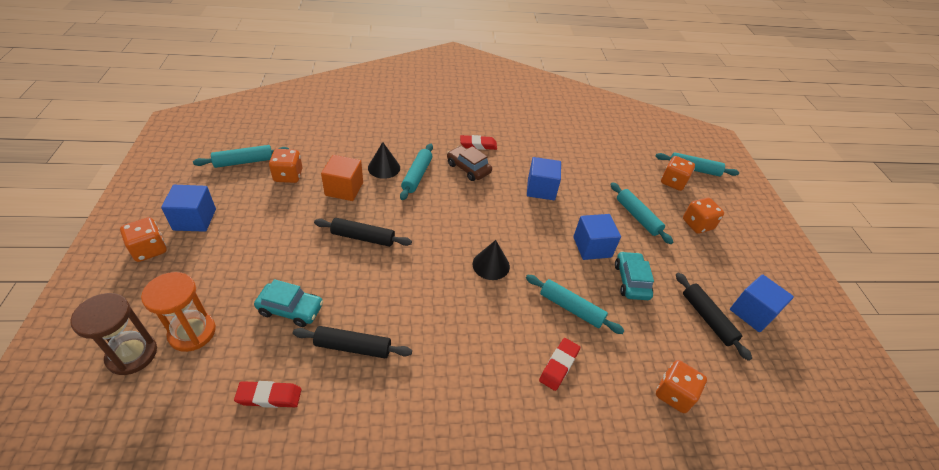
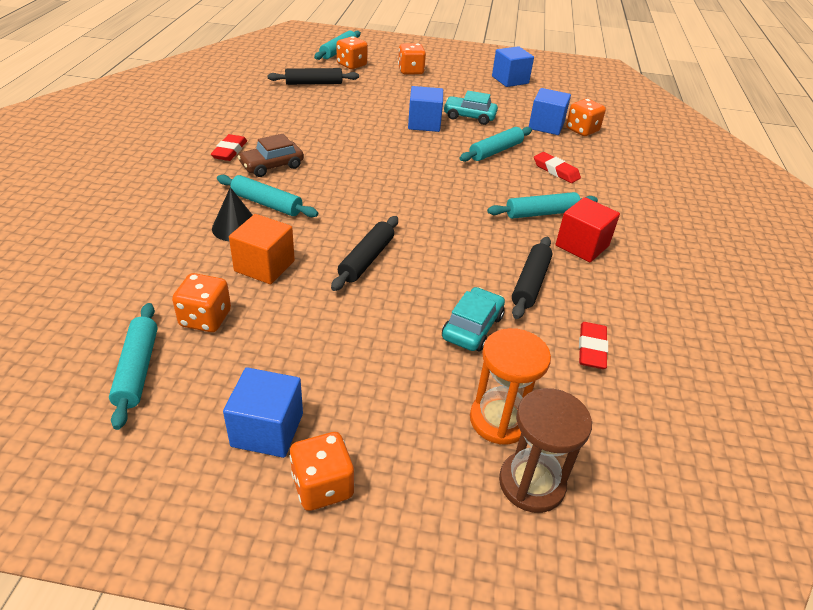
camera: 75 degrees left, 5 degrees down
black cone [473,240,510,280] -> none
blue cube [527,157,561,200] -> blue cube moved to [529,88,571,135]
turquoise rolling pin [610,182,673,244] -> turquoise rolling pin moved to [487,192,598,219]
black rolling pin [676,272,752,361] -> black rolling pin moved to [267,68,359,85]
none -> red cube [556,197,620,262]

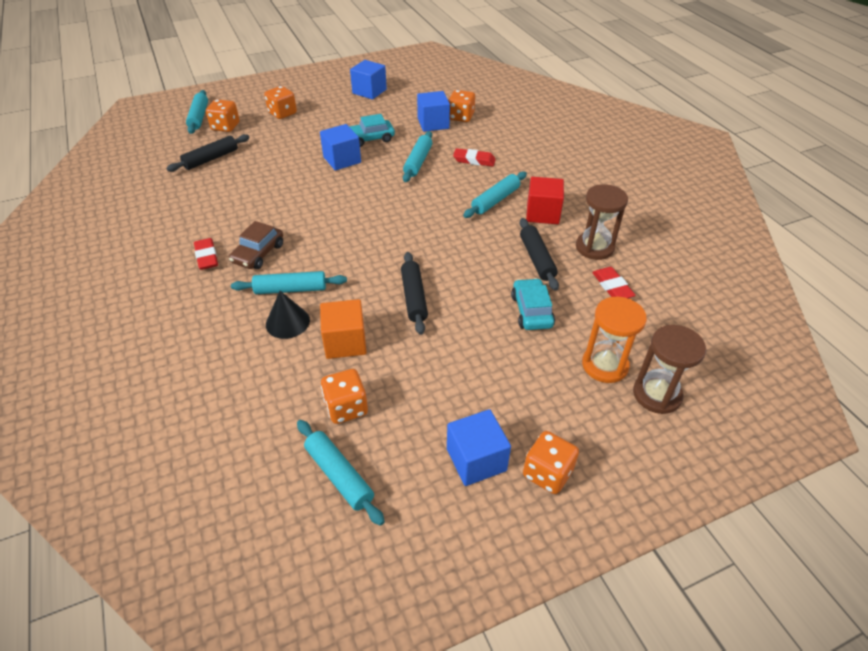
camera: 30 degrees left, 5 degrees up
none -> brown hourglass [576,184,628,260]

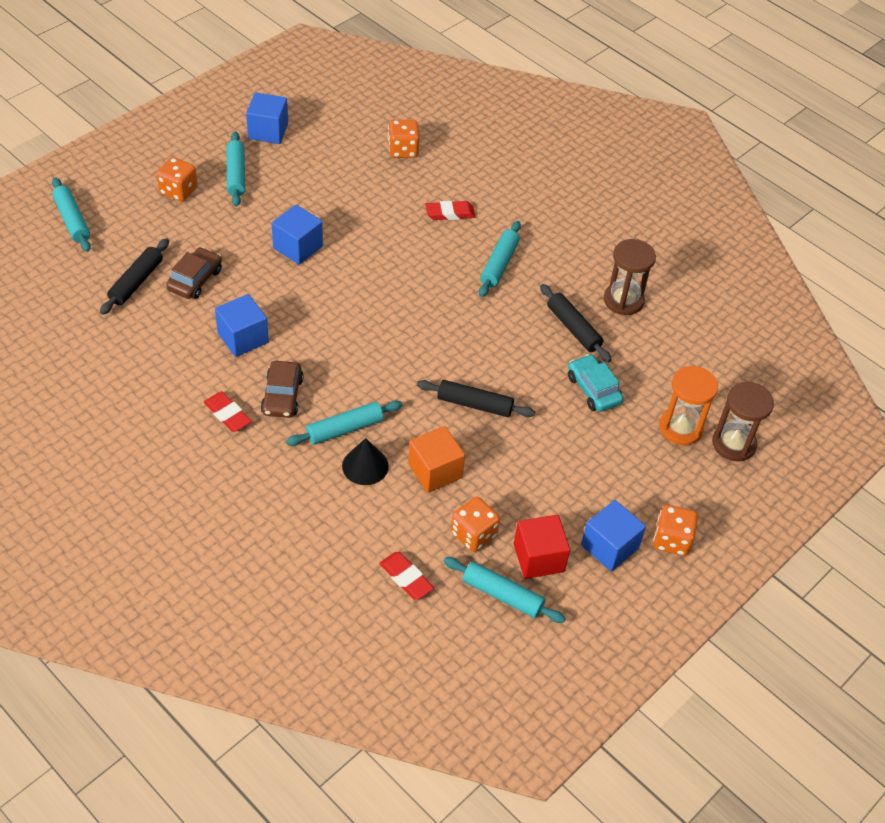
camera: 25 degrees left, 5 degrees up
orange dice [206,99,240,132] -> none
turquoise car [349,114,395,147] -> none
black rolling pin [401,252,428,335] -> black rolling pin turned 45 degrees counterclockwise [417,380,535,417]
turquoise rolling pin [403,131,432,182] -> turquoise rolling pin moved to [227,132,245,207]
blue cube [417,91,450,132] -> blue cube moved to [215,294,269,357]
red cube [526,177,564,224] -> red cube moved to [514,515,570,579]
red eraser [592,267,636,298] -> red eraser moved to [379,552,434,600]
none -> brown car [166,247,222,299]

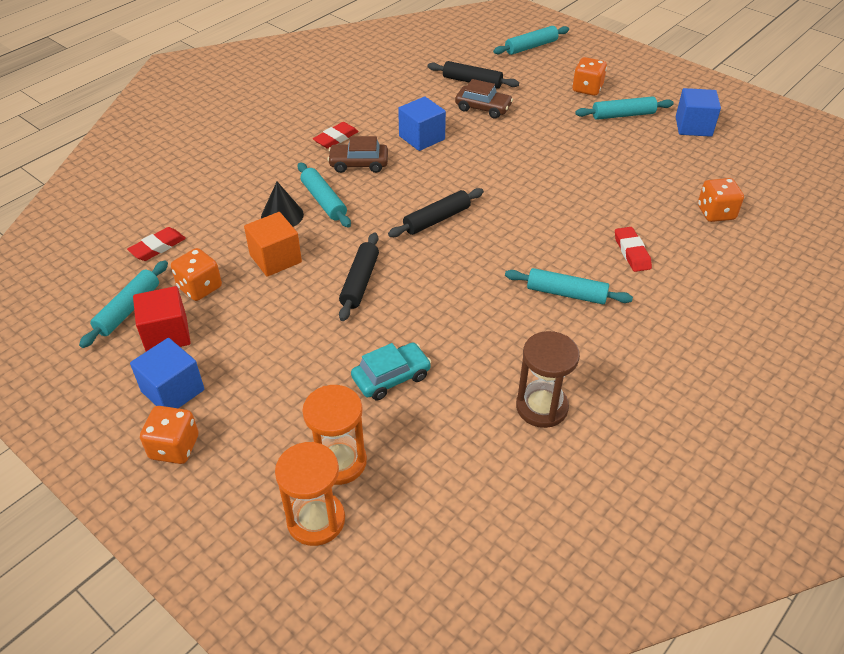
camera: 90 degrees right, 5 degrees down
blue cube [272,205,323,265] -> none
black rolling pin [540,284,612,362] -> black rolling pin moved to [388,188,484,237]
brown hourglass [712,382,774,461] -> orange hourglass [275,442,345,546]

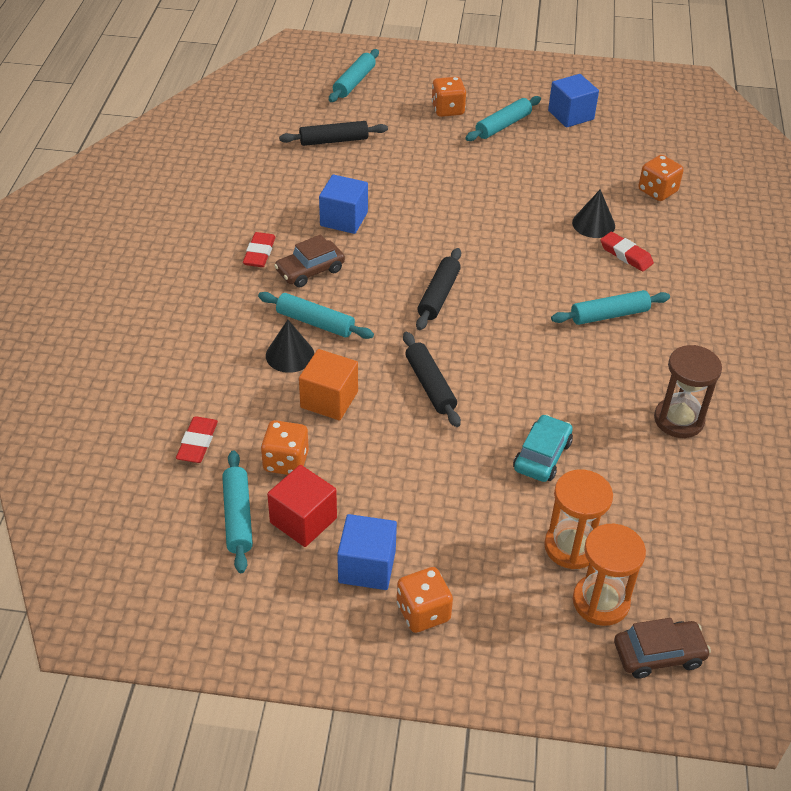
camera: 35 degrees left, 0 degrees up
brown car [455,79,513,118] -> brown car moved to [614,618,711,679]
none -> black cone [572,189,615,238]

